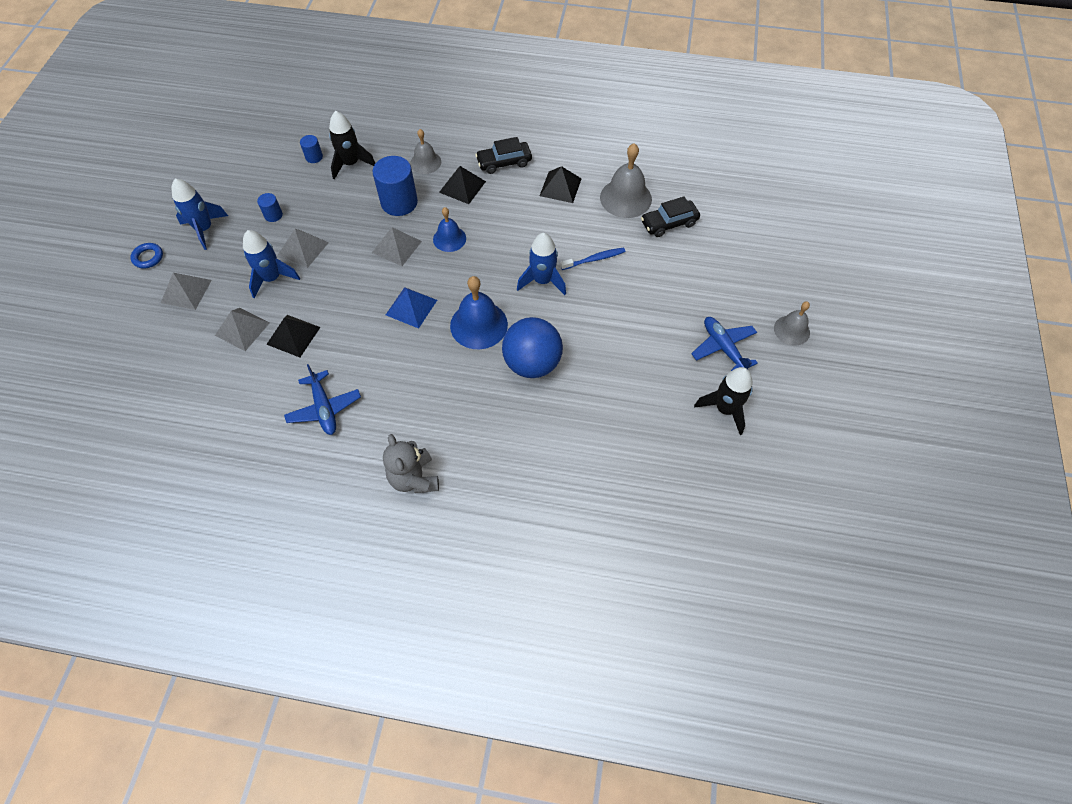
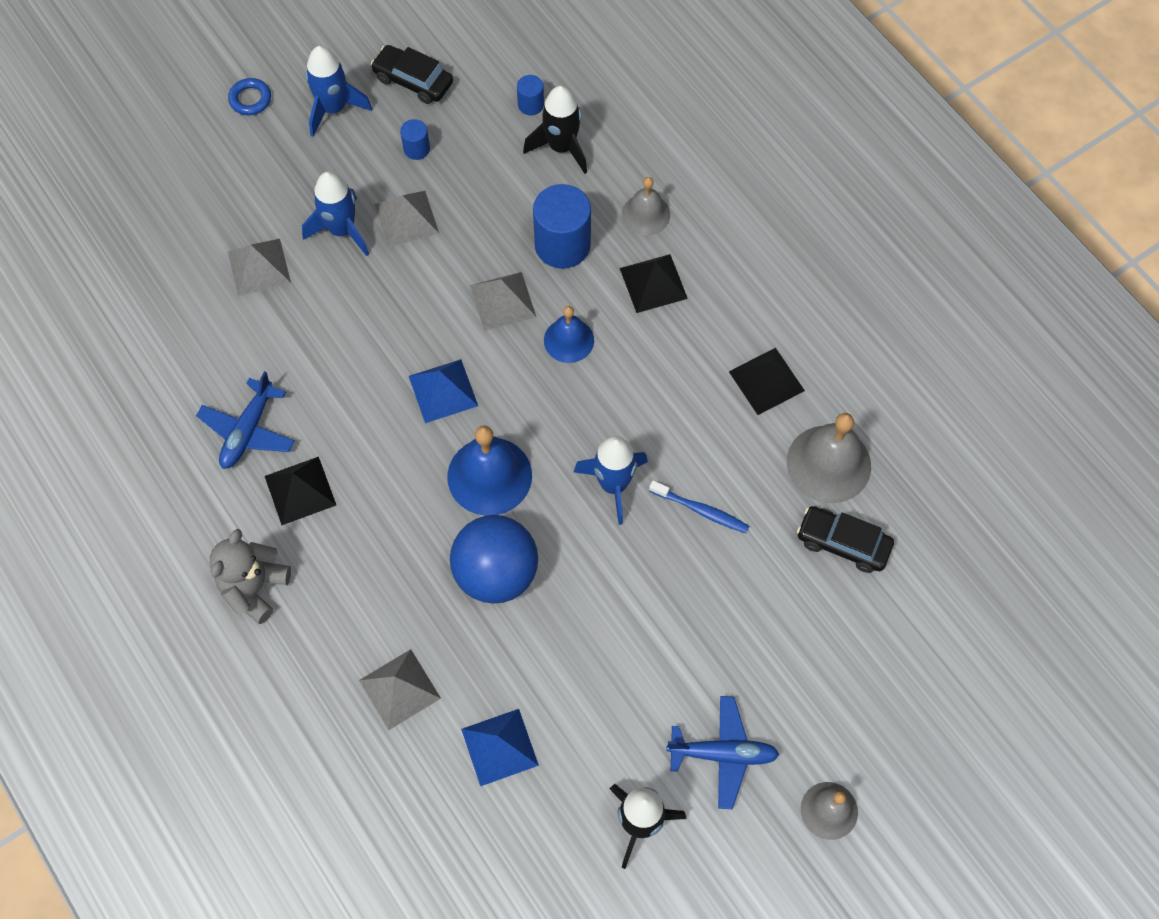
camera: 45 degrees right, 5 degrees up
grey pyramid [161,273,212,310] -> grey pyramid moved to [359,649,441,731]
black pyramid [266,315,321,357] -> black pyramid moved to [265,457,336,525]
black car [475,137,532,174] -> black car moved to [371,45,453,104]
blue plane [691,317,758,371] -> blue plane turned 75 degrees clockwise [666,696,779,809]
none -> blue pyramid [461,709,539,787]

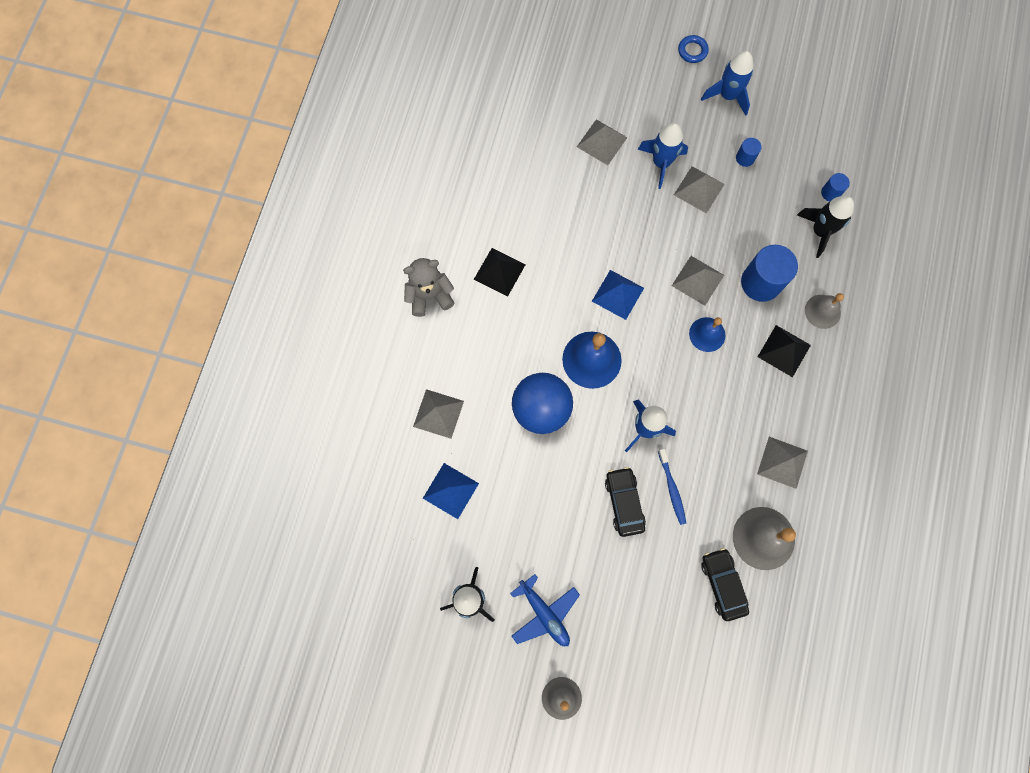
camera: 50 degrees right, 10 degrees up
blue plane [196,371,295,469] -> none
black car [371,45,453,104] -> black car moved to [605,467,646,537]
black pyramid [729,348,805,415] -> grey pyramid [757,437,808,489]

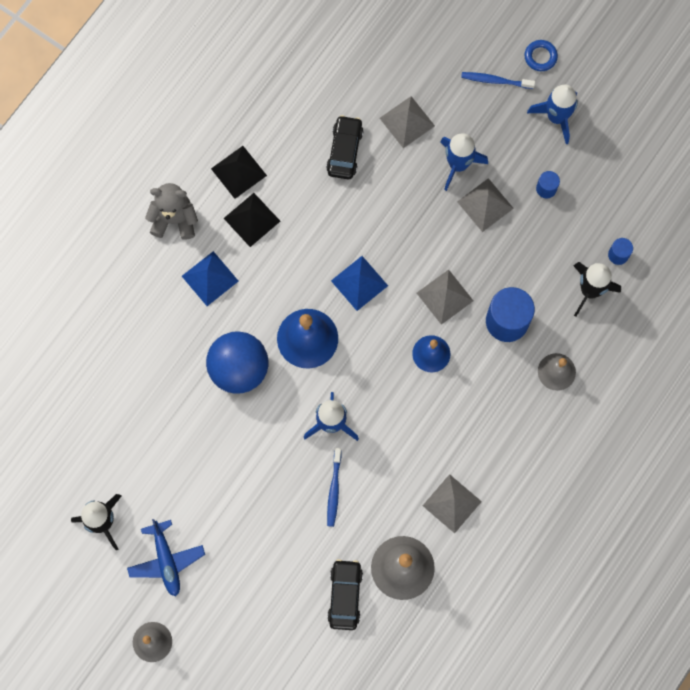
camera: 20 degrees right, 0 degrees up
grey pyramid [413,389,464,439] -> none
blue pyramid [423,463,479,519] -> blue pyramid moved to [182,251,239,306]
black car [605,467,646,537] -> black car moved to [326,115,363,179]
black pyramid [758,325,811,377] -> black pyramid moved to [211,146,267,199]
none -> blue toothbrush [461,72,535,89]

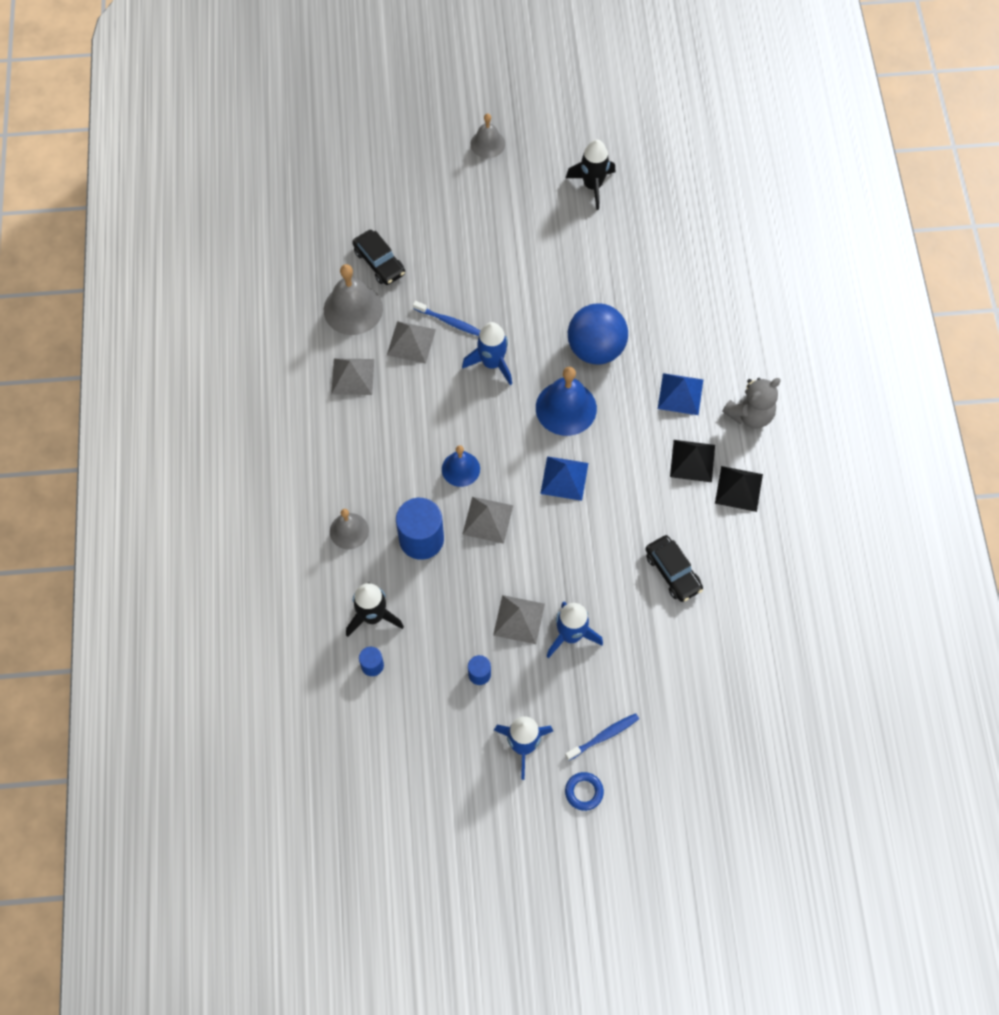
camera: 140 degrees right, 10 degrees down
blue plane [127,519,205,596] -> none
blue toothbrush [327,448,342,527] -> blue toothbrush turned 150 degrees clockwise [413,301,480,336]
grey pyramid [380,96,435,148] -> grey pyramid moved to [387,321,436,364]

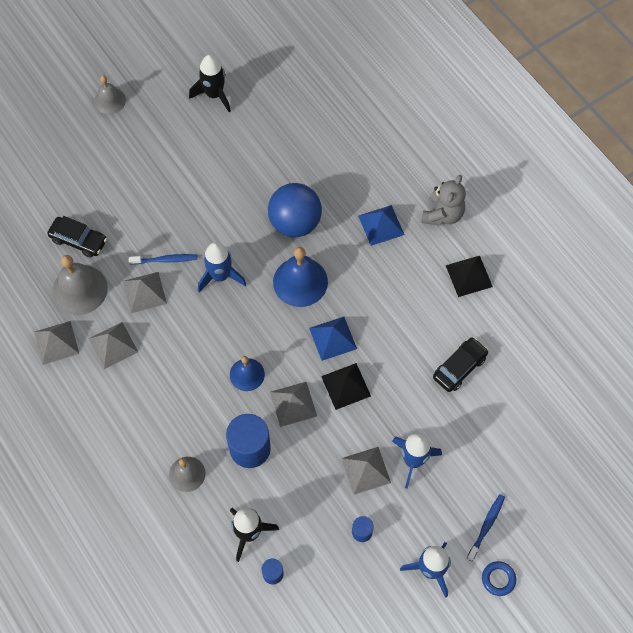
camera: 30 degrees left, 0 degrees up
black car [645,535,703,602] -> black car turned 75 degrees counterclockwise [433,337,488,392]
black pyramid [670,440,715,482] -> black pyramid moved to [321,363,371,410]
none -> grey pyramid [34,321,79,365]

